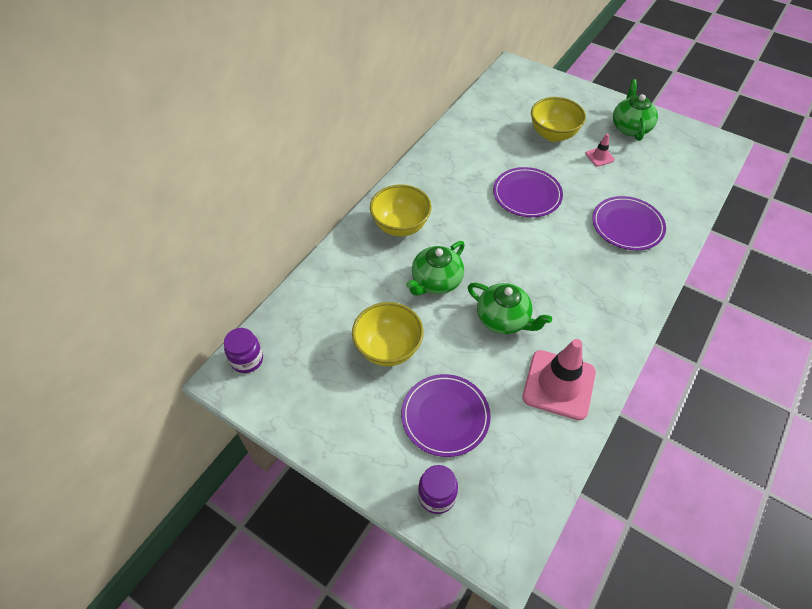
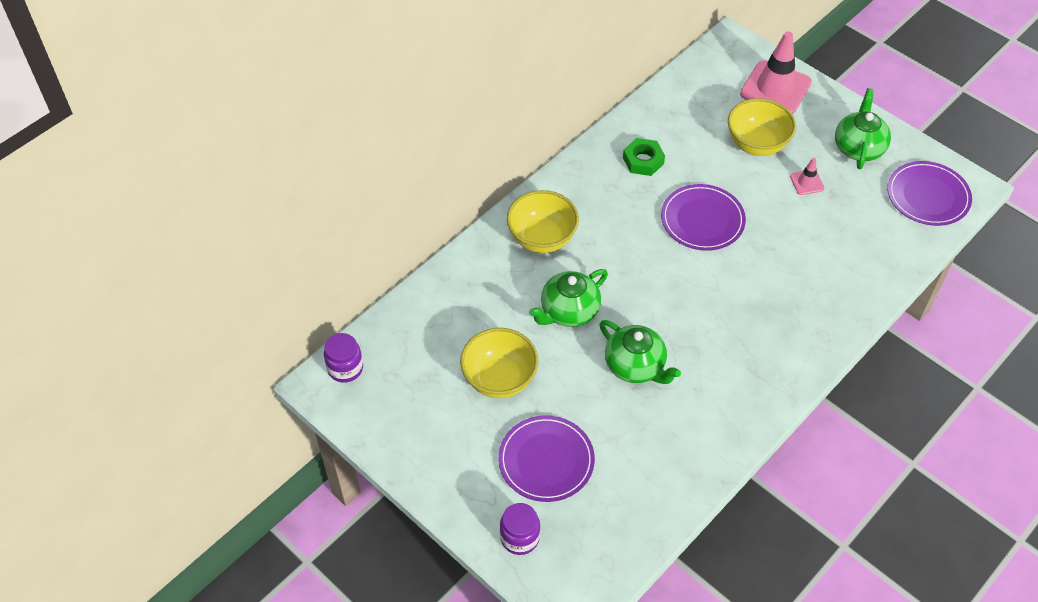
camera: 10 degrees right, 0 degrees up
pink traffic cone [522,339,596,420] -> pink traffic cone moved to [740,31,812,114]
purple plate [592,196,666,250] -> purple plate moved to [887,161,972,226]
none -> green nut [623,138,665,176]

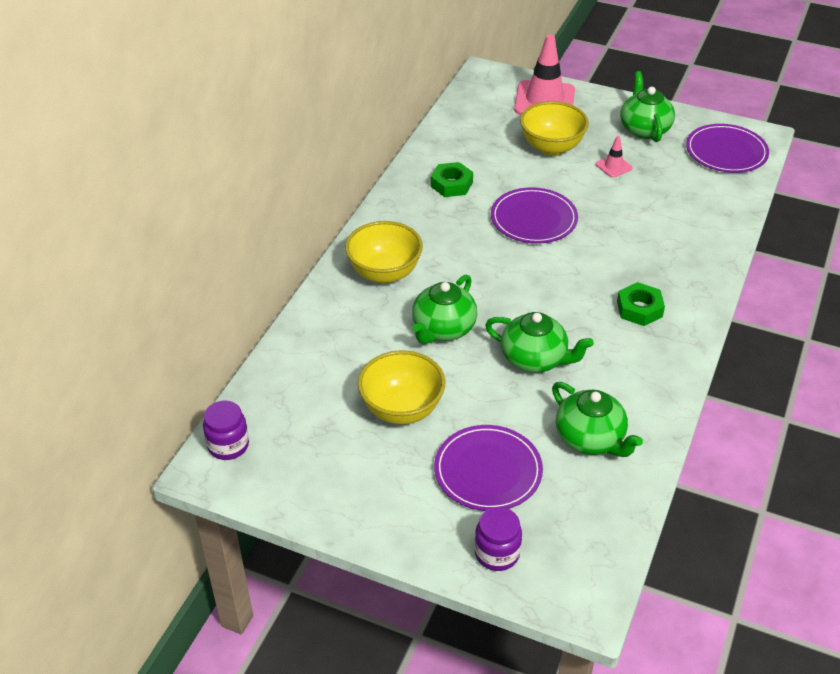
camera: 20 degrees left, 10 degrees down
none -> green teapot [552,382,643,457]
none -> green nut [617,282,665,326]

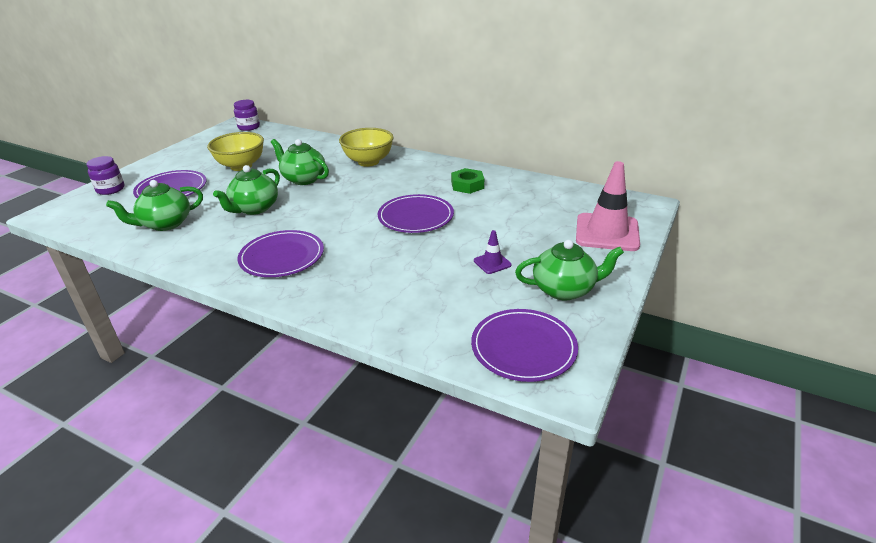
camera: 95 degrees right, 10 degrees down
yellow bowl [520,101,589,156] -> none
pink traffic cone [596,136,633,178] -> purple traffic cone [474,230,512,274]
green nut [617,282,665,326] -> purple plate [238,230,324,277]

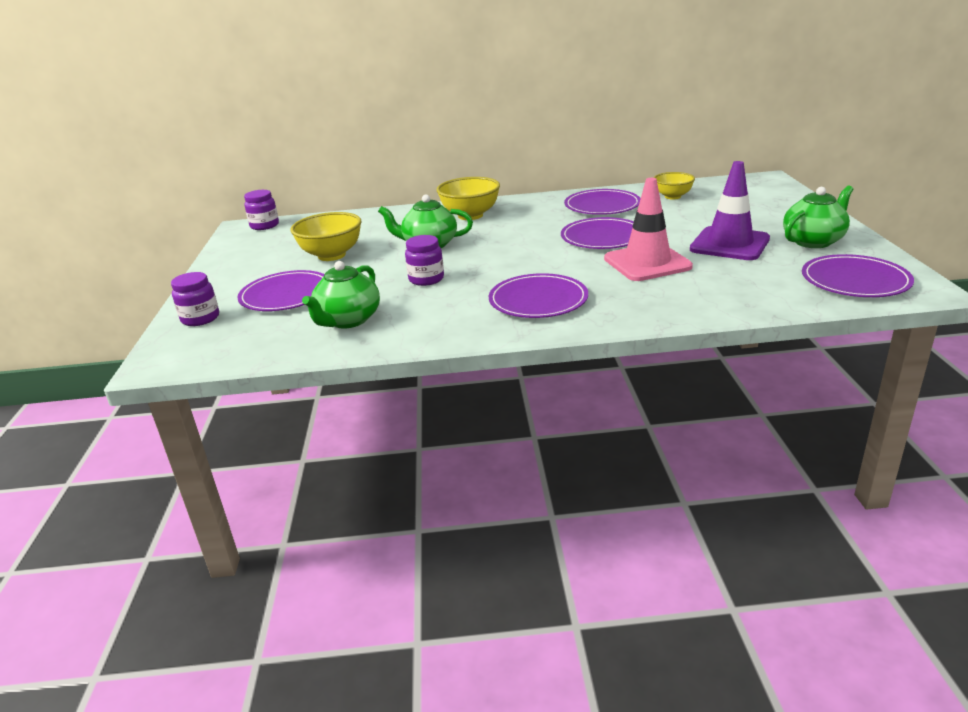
camera: 30 degrees left, 5 degrees down
green teapot [213,165,280,215] -> purple jar [405,235,444,286]
green nut [451,168,484,194] -> purple plate [564,189,641,215]
purple traffic cone [474,230,512,274] -> purple traffic cone [690,161,770,260], size x2.17
pink traffic cone [576,161,640,251] -> pink traffic cone moved to [604,178,693,281]
none -> yellow bowl [654,172,695,200]

